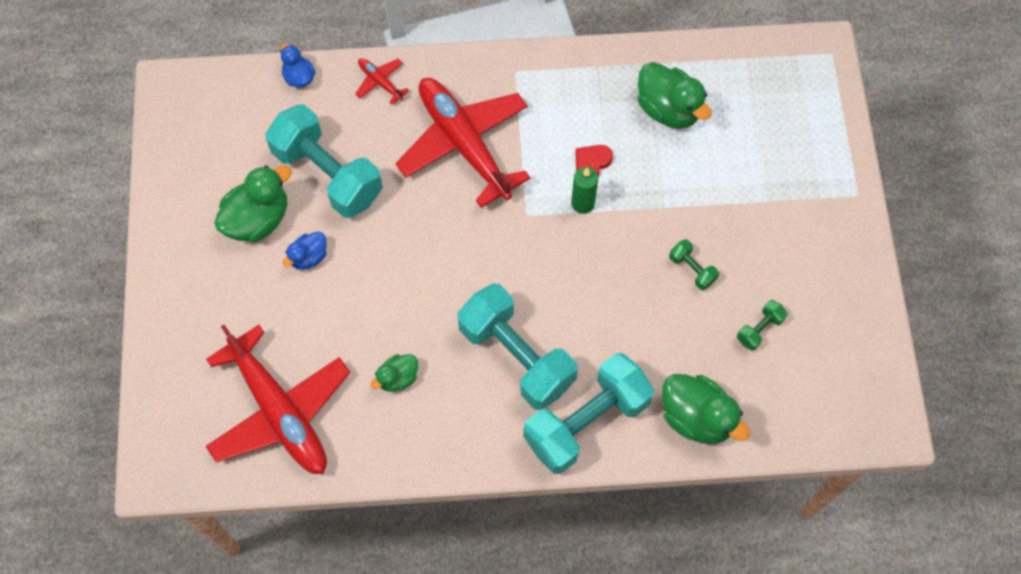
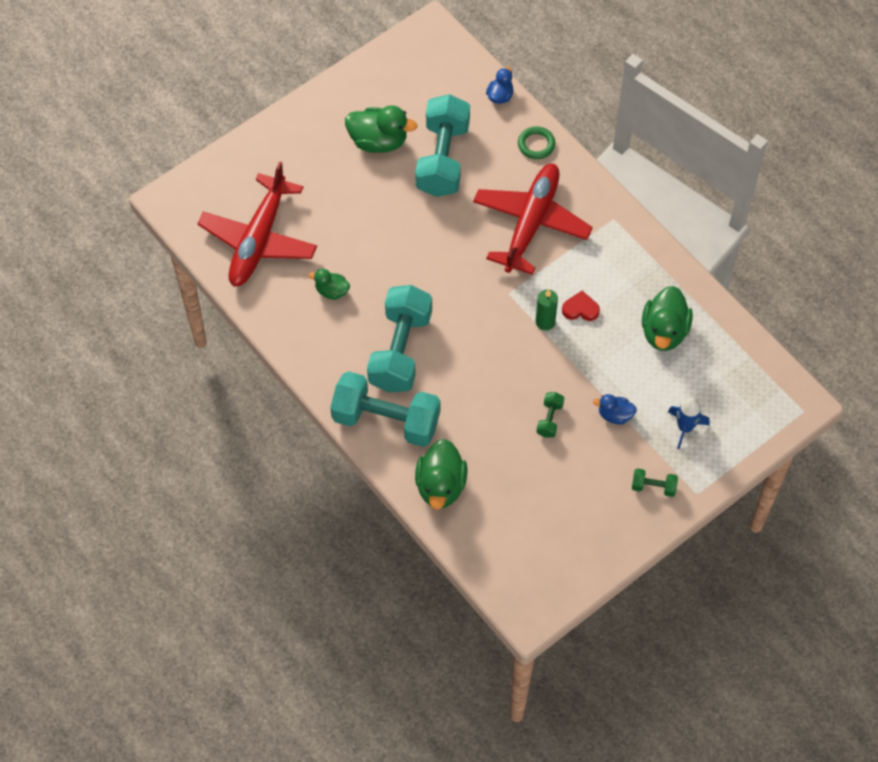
camera: 55 degrees right, 5 degrees down
blue duck [283,232,327,270] -> blue duck moved to [593,394,637,424]
red plane [355,58,409,105] -> green ring [518,126,555,159]
green dumbbell [737,300,787,351] -> green dumbbell moved to [632,468,678,497]
none -> blue rocket [668,398,710,449]

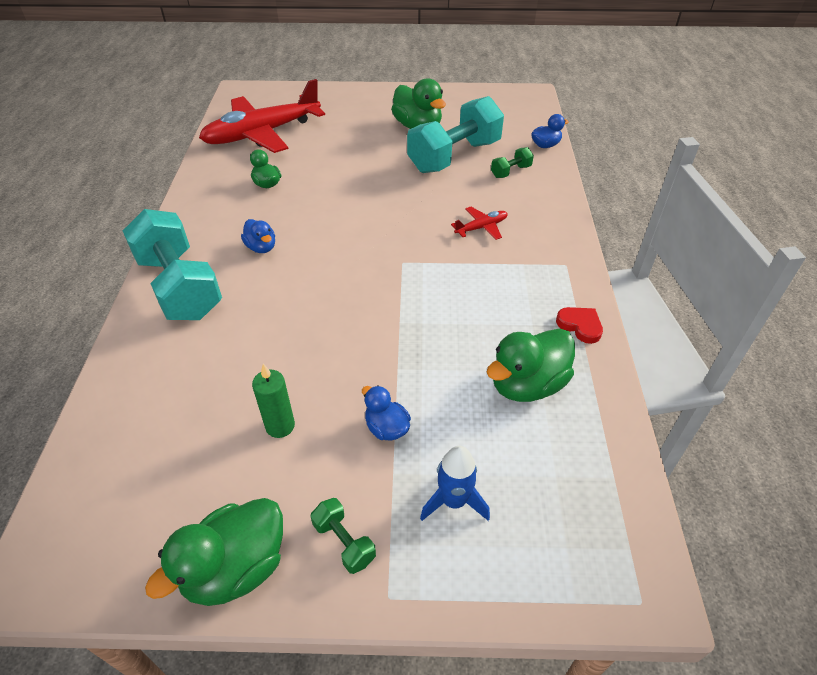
camera: 40 degrees right, 15 degrees down
turquoise dumbbell [367,285,432,393] -> blue duck [241,219,275,253]
green duck [415,439,467,510] -> green duck moved to [145,498,283,606]
red plane [473,164,593,275] -> red plane [451,207,508,240], size x0.41
green ring [518,126,555,159] -> none
green candle [535,289,558,331] -> green candle moved to [252,364,295,438]
green dumbbell [536,392,564,438] -> green dumbbell moved to [491,147,534,178]
red heart [562,291,600,321] -> red heart moved to [556,307,603,344]

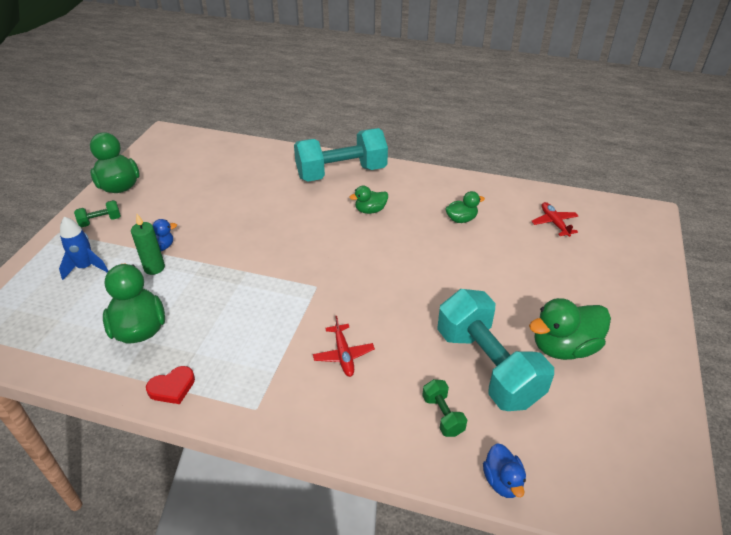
camera: 105 degrees right, 5 degrees down
red plane [199,79,325,153] -> red plane [532,202,578,237], size x0.41
blue duck [241,219,275,253] -> green duck [349,186,388,214]
green candle [252,364,295,438] -> green candle moved to [131,214,165,275]

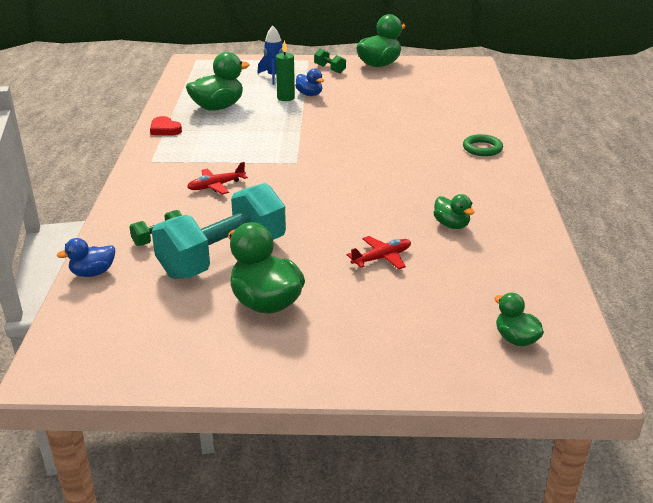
camera: 75 degrees right, 10 degrees down
turquoise dumbbell [294,128,388,182] -> green ring [463,134,503,156]
green duck [349,186,388,214] -> green duck moved to [494,293,544,347]
red plane [532,202,578,237] -> red plane moved to [347,236,411,269]

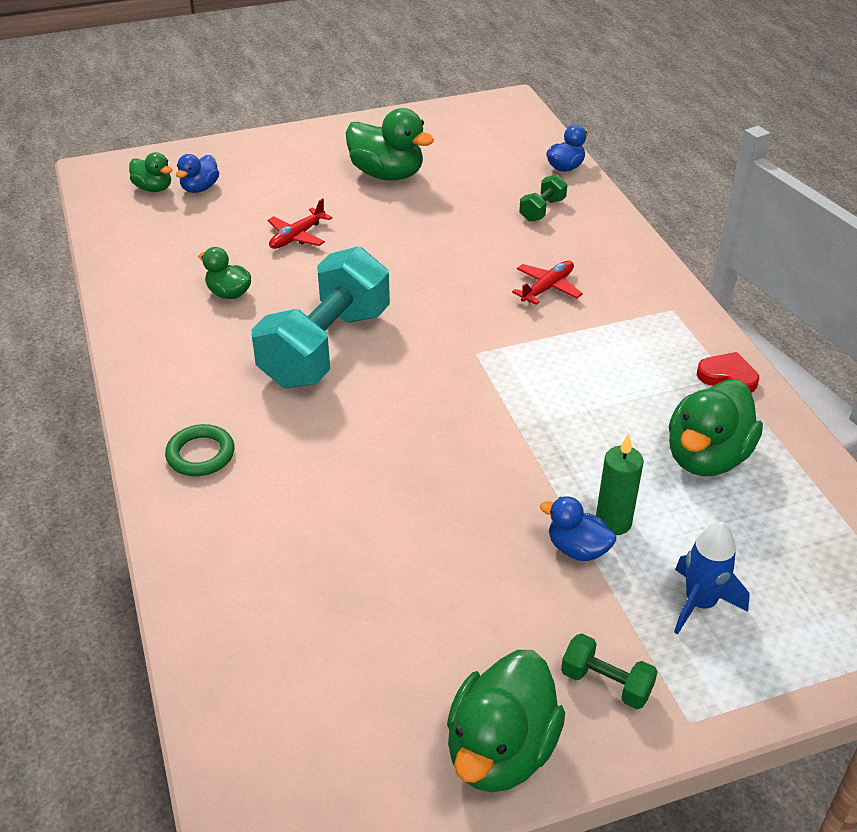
camera: 160 degrees right, 10 degrees up
turquoise dumbbell [152,183,286,279] -> turquoise dumbbell moved to [251,246,390,388]
none -> blue duck [176,154,219,193]

